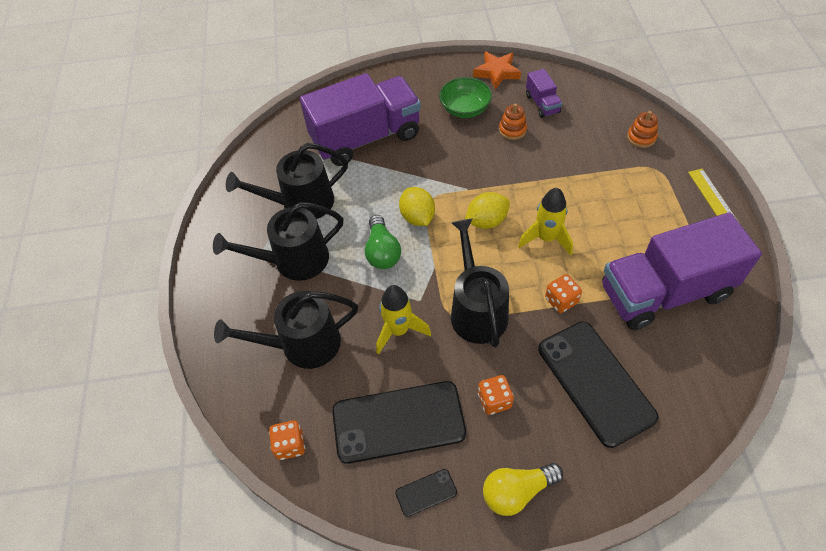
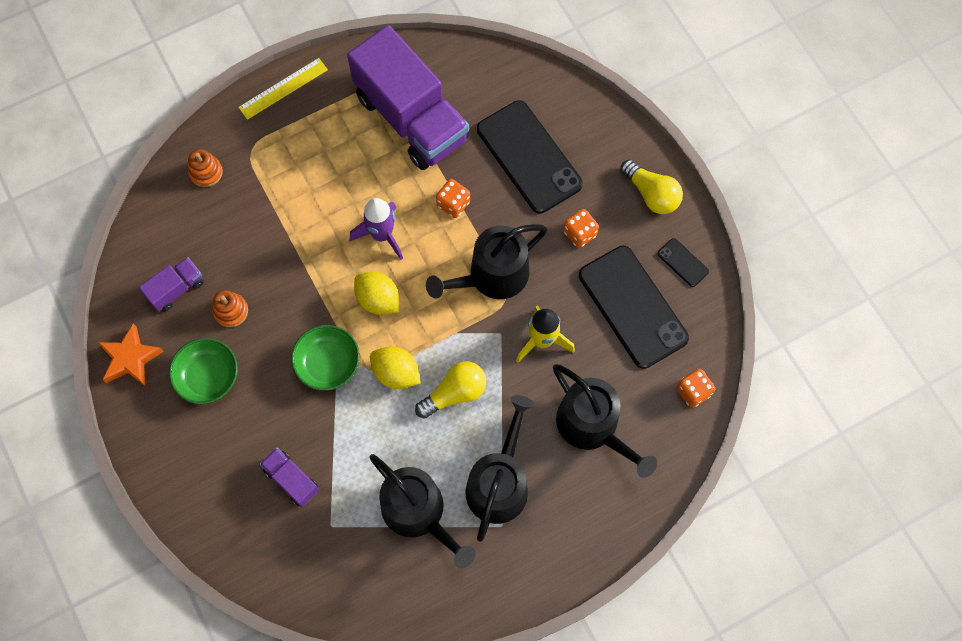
camera: 115 degrees left, 15 degrees up
black watering can [213,202,343,281] -> black watering can turned 120 degrees counterclockwise [466,395,534,542]
purple truck [300,73,421,166] -> purple truck [260,447,319,507], size x0.43
green light bulb [365,215,401,269] -> yellow light bulb [415,361,486,419]
yellow lemon [399,187,435,226] -> yellow lemon turned 75 degrees clockwise [370,346,421,389]
yellow rocket [518,188,573,255] -> purple rocket [350,198,403,260]
black phone [538,321,659,448] -> black phone turned 75 degrees counterclockwise [477,100,583,213]
none -> green bowl [291,325,360,391]

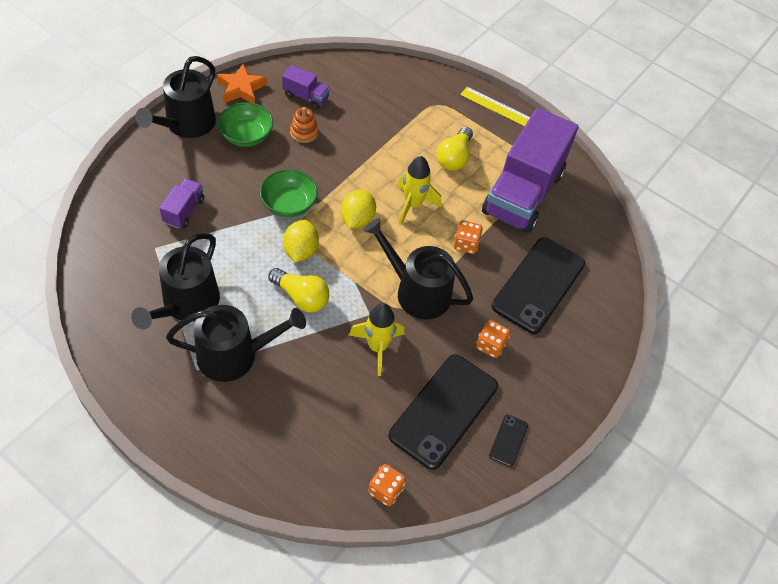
camera: 60 degrees right, 15 degrees down
orange stacking toy [188,149,223,187] -> none
purple rocket [350,198,403,260] -> yellow rocket [397,156,441,225]
black watering can [553,364,657,478] -> black watering can moved to [136,56,216,138]
yellow light bulb [620,160,683,214] -> yellow light bulb moved to [437,127,473,171]

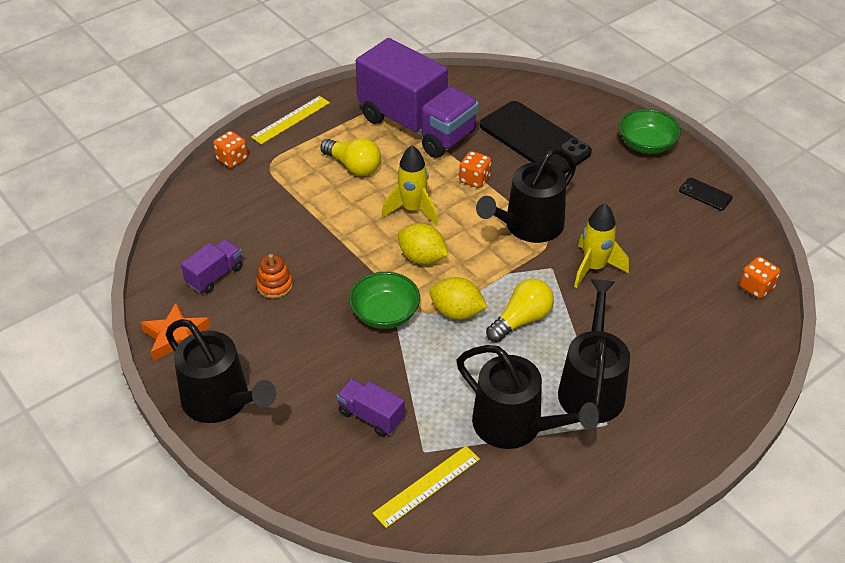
camera: 70 degrees left, 10 degrees down
green bowl [217,102,273,147] -> green bowl moved to [619,109,681,154]
black phone [389,354,498,470] -> none
orange dice [476,320,510,358] -> orange dice moved to [213,131,248,168]
none -> yellow ruler [373,446,480,528]

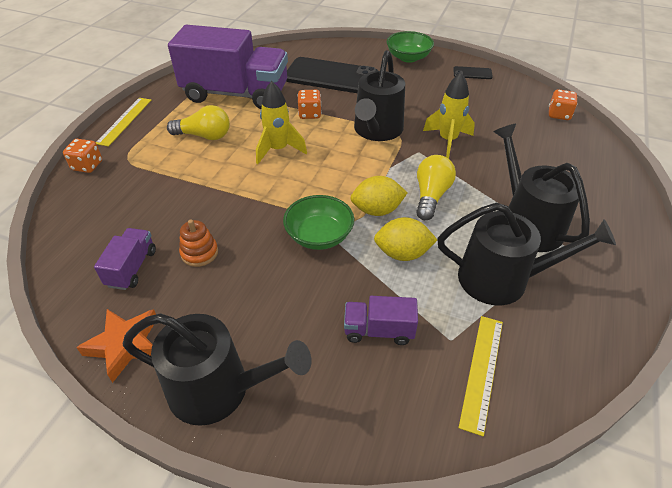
camera: 30 degrees left, 0 degrees up
yellow lemon [398,223,448,264] -> yellow lemon moved to [374,217,437,261]

